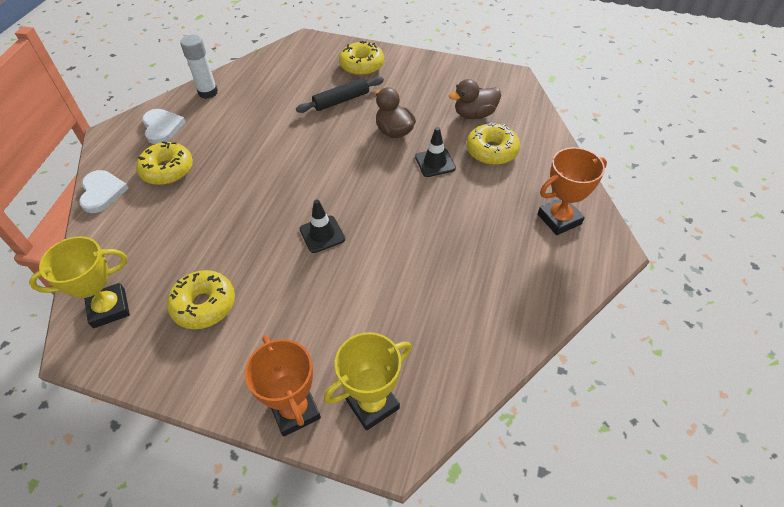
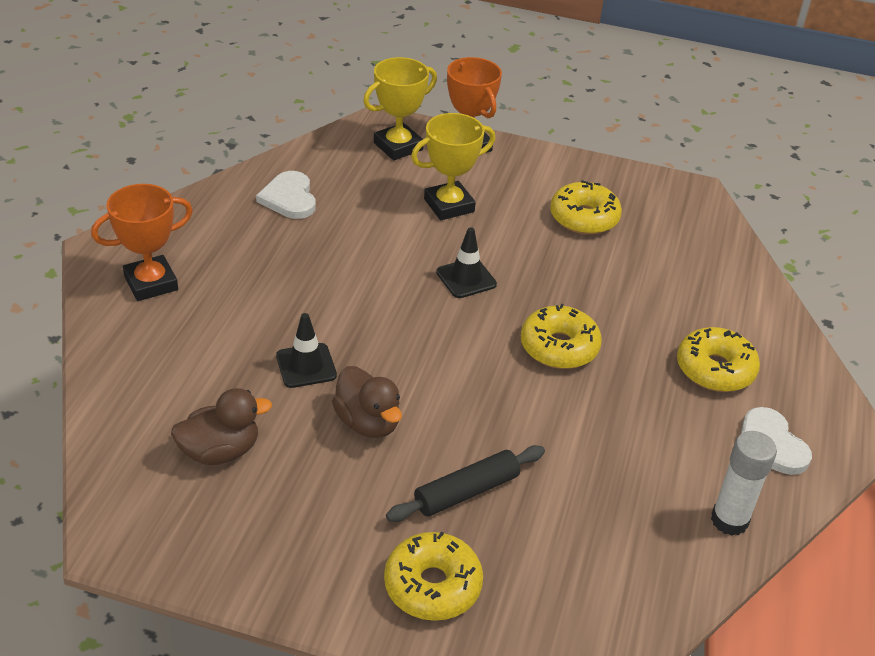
camera: 175 degrees right, 10 degrees down
yellow trophy [29,236,130,328] -> yellow trophy moved to [411,113,495,220]
white heart [79,170,129,213] -> white heart moved to [256,171,316,219]
yellow donut [466,123,520,165] -> yellow donut moved to [521,303,602,369]

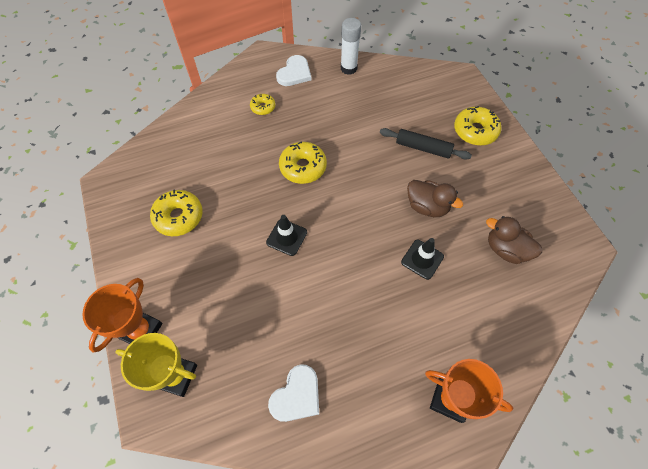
camera: 125 degrees left, 20 degrees up
brown duck [332,366,402,438] -> brown duck turned 105 degrees clockwise [407,180,463,217]
yellow trophy [411,113,495,220] -> none
yellow donut [677,327,760,392] -> yellow donut [250,94,275,115], size x0.58

